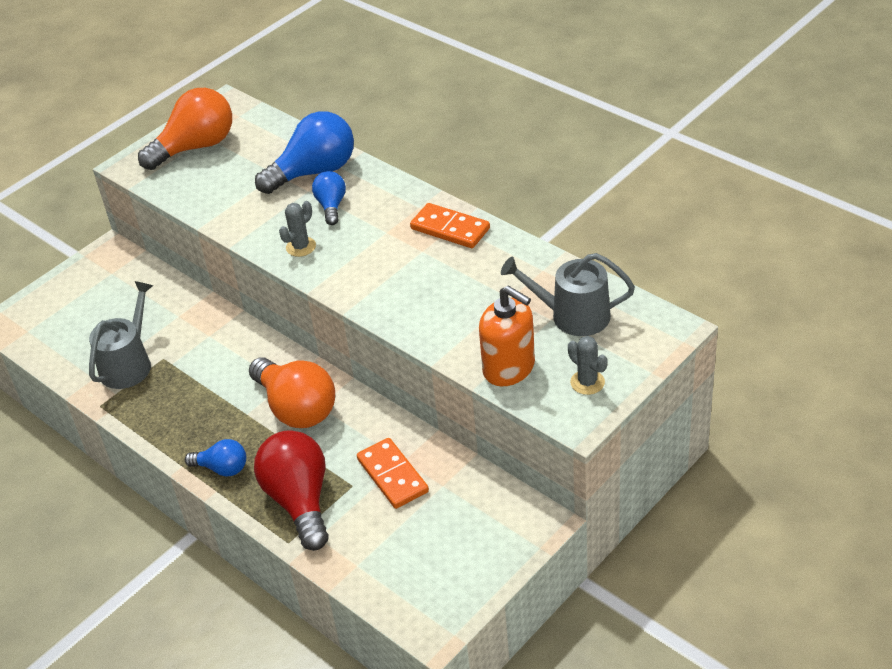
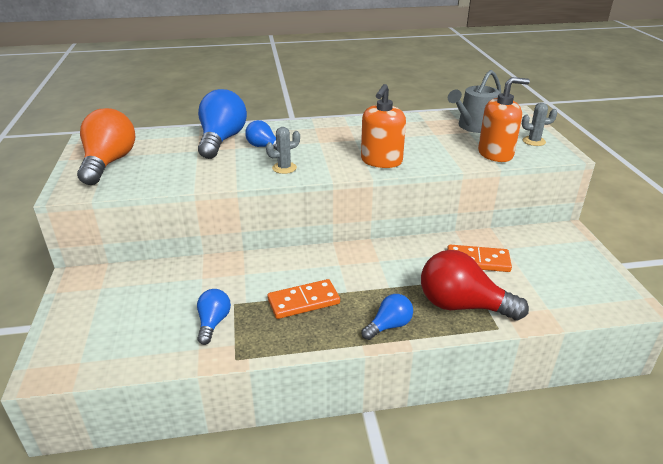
camera: 55 degrees left, 10 degrees down
grey watering can [89,281,153,389] -> blue light bulb [197,289,231,345]
orange light bulb [249,357,335,428] -> none
grey cactus [279,201,316,257] -> grey cactus turned 75 degrees clockwise [266,127,300,174]
orange domino [410,203,490,248] -> orange domino moved to [267,279,340,319]
none -> orange soap dispenser [361,84,406,168]

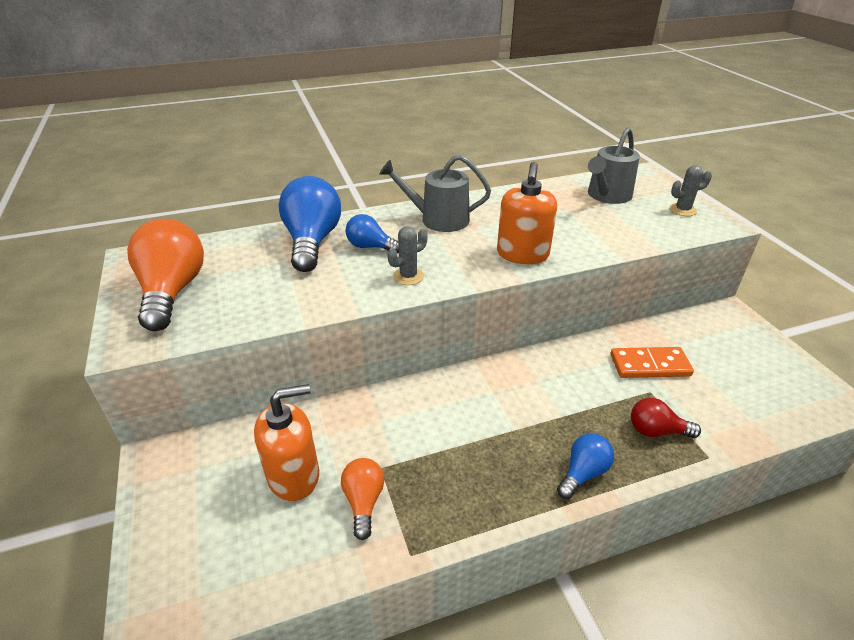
camera: 10 degrees left, 5 degrees up
blue light bulb [197,289,231,345] -> orange light bulb [341,458,384,540]
orange domino [267,279,340,319] -> none
red light bulb [421,250,529,321] -> red light bulb [631,398,701,438], size x0.54
orange soap dispenser [478,77,530,162] -> orange soap dispenser moved to [254,384,319,501]
none -> grey watering can [379,155,491,232]

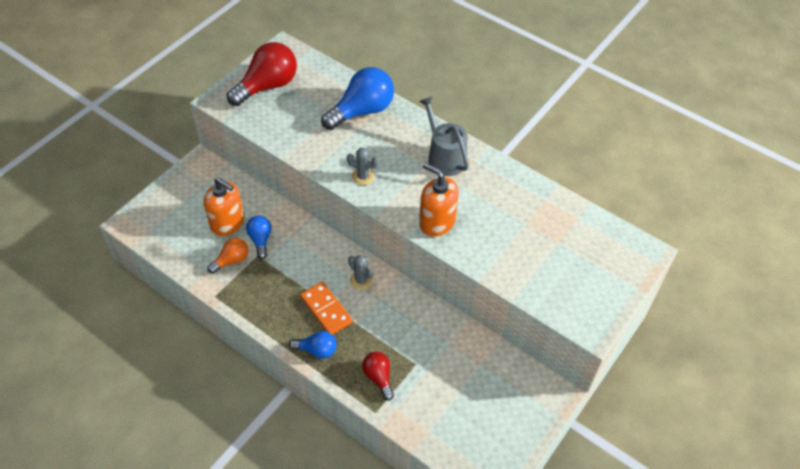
camera: 55 degrees right, 15 degrees up
orange light bulb [127,219,204,331] -> red light bulb [227,42,297,106]
blue light bulb [346,214,399,254] -> blue light bulb moved to [246,216,271,259]
orange soap dispenser [497,162,557,264] -> orange soap dispenser turned 60 degrees clockwise [419,163,459,236]
grey watering can [588,127,640,204] -> none
orange domino [611,347,694,378] -> orange domino moved to [300,282,353,335]
grey cactus [669,165,712,216] -> grey cactus moved to [348,255,374,290]

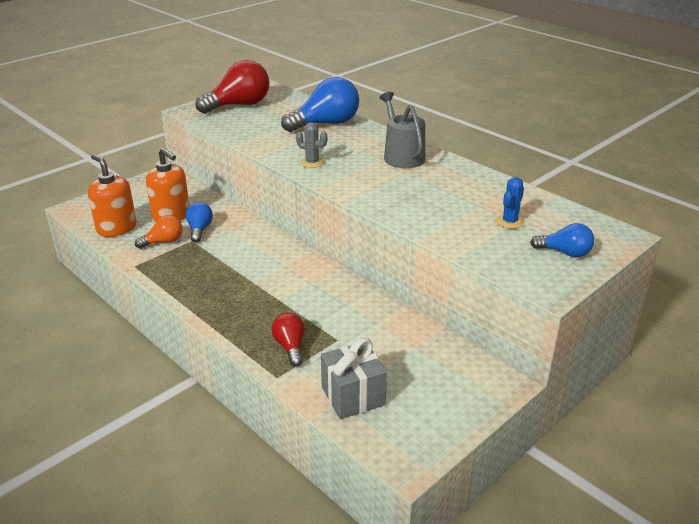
camera: 10 degrees right, 20 degrees down
blue light bulb [289,331,337,359] -> blue light bulb moved to [530,223,594,257]
orange domino [300,282,353,335] -> none
grey cactus [348,255,374,290] -> none
orange soap dispenser [419,163,459,236] -> orange soap dispenser moved to [88,154,137,237]
none -> grey gift [321,338,387,419]
none -> blue cactus [496,177,524,229]

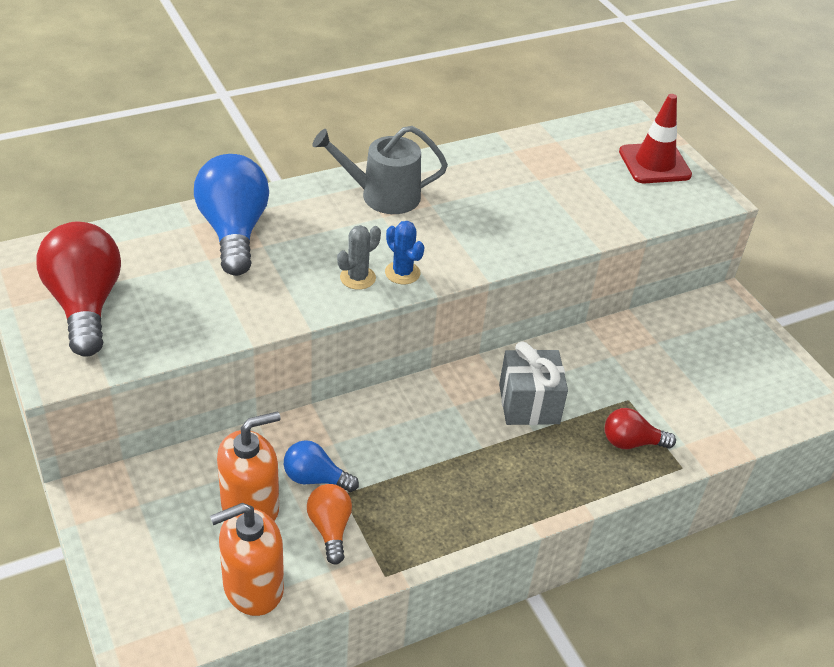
camera: 75 degrees left, 10 degrees up
grey gift [321,338,387,419] -> grey gift moved to [499,341,568,425]
blue cactus [496,177,524,229] -> blue cactus moved to [385,221,425,284]
blue light bulb [530,223,594,257] -> red traffic cone [619,94,692,183]

